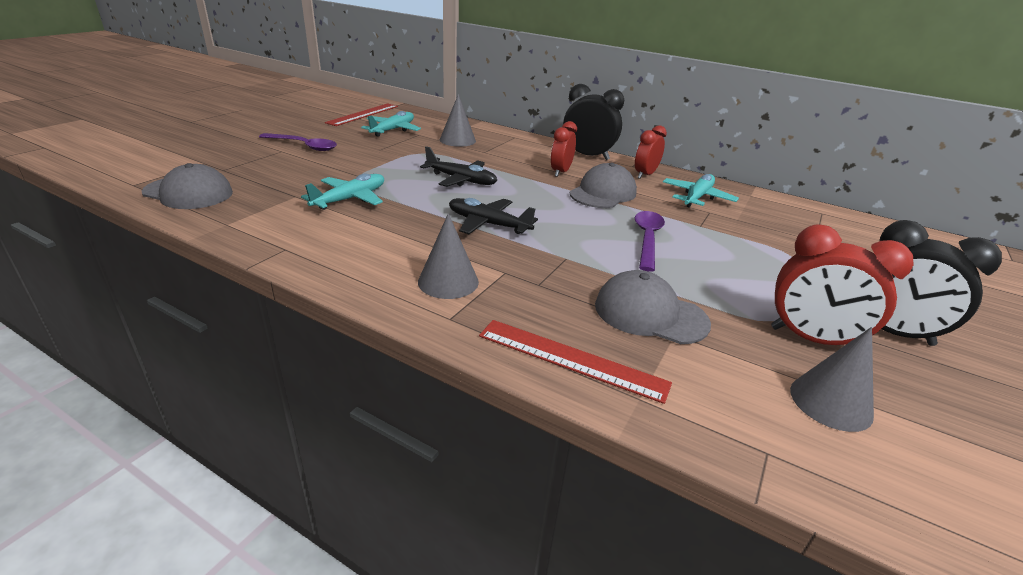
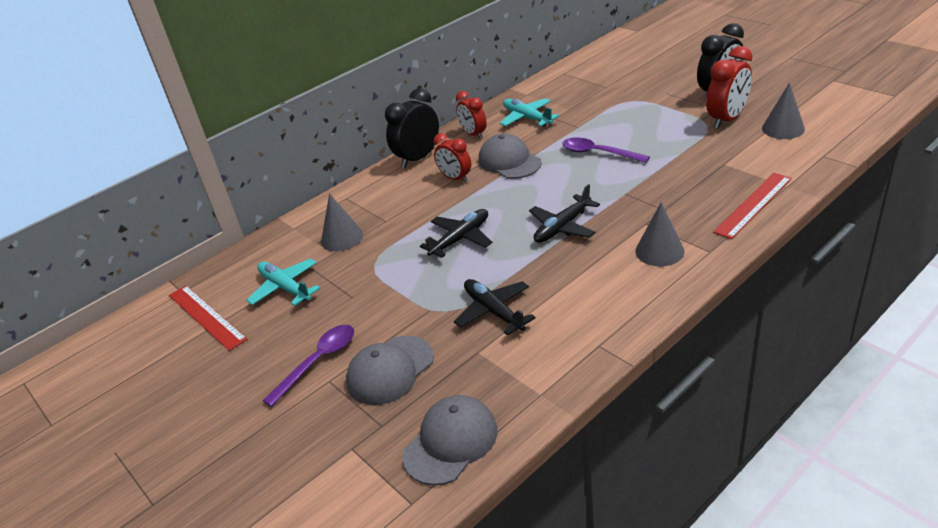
camera: 65 degrees left, 5 degrees up
turquoise plane [301,173,384,210] -> black plane [453,279,536,335]
grey cap [595,270,711,344] -> grey cap moved to [346,336,434,405]

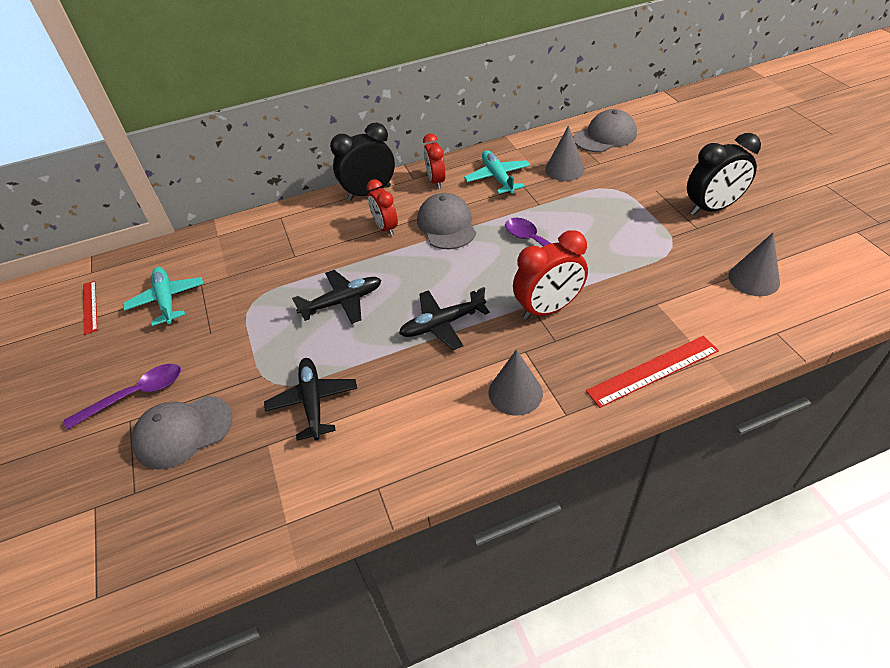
camera: 20 degrees right, 10 degrees up
red ruler [169,285,247,351] -> red ruler [83,281,97,335], size x0.64
grey cone [321,193,363,251] -> grey cone moved to [545,125,585,181]
grey cap [402,395,497,486] -> grey cap moved to [574,109,637,152]
red clock [706,46,752,129] -> red clock moved to [513,230,588,320]

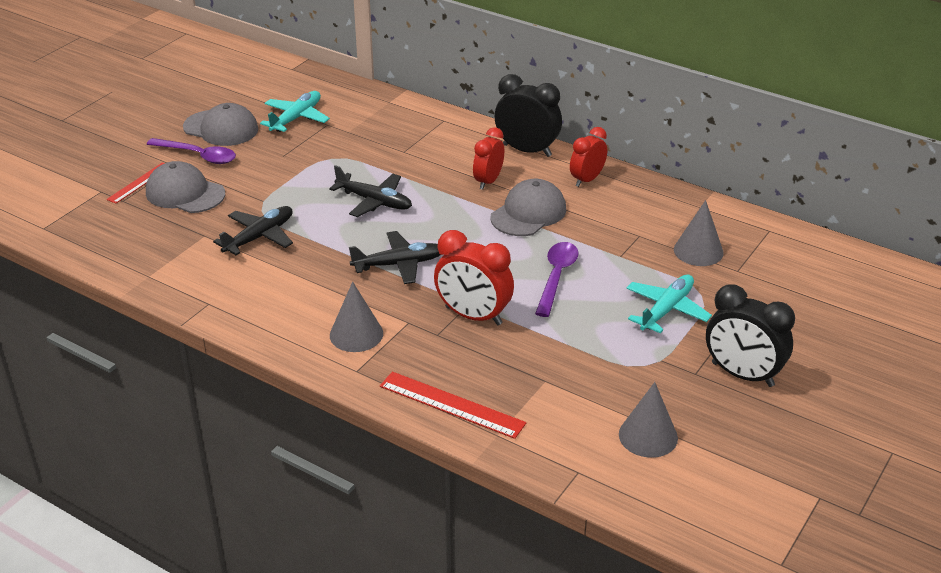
camera: 50 degrees right, 10 degrees down
red ruler [83,281,97,335] -> red ruler moved to [107,162,165,204]
black plane [399,287,490,350] -> black plane turned 135 degrees clockwise [349,231,441,284]
turquoise plane [464,150,530,194] -> turquoise plane moved to [626,275,712,333]
grey cap [574,109,637,152] -> grey cap moved to [183,103,258,146]

